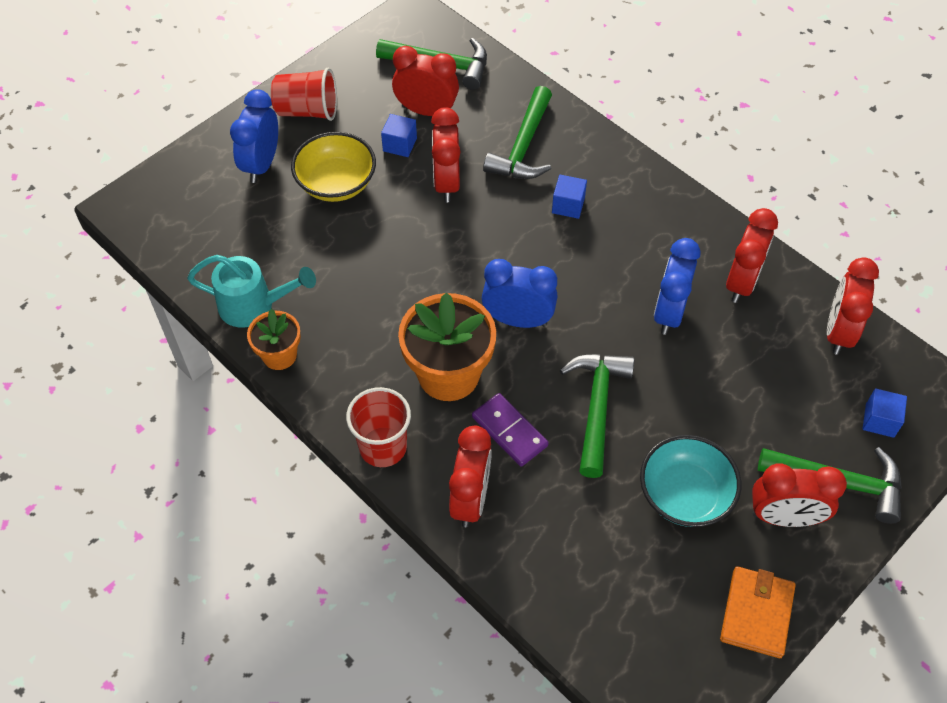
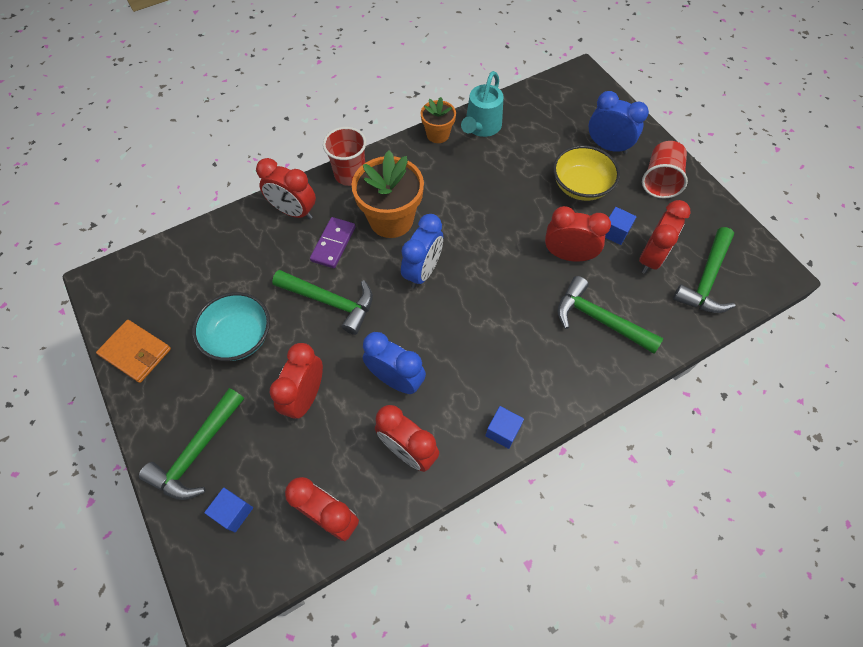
camera: 105 degrees right, 5 degrees up
purple domino [472,393,549,467] -> purple domino turned 45 degrees counterclockwise [310,217,355,268]
blue cube [552,175,587,219] -> blue cube moved to [485,406,524,449]
red clock [752,463,847,527] -> red clock moved to [270,343,323,420]

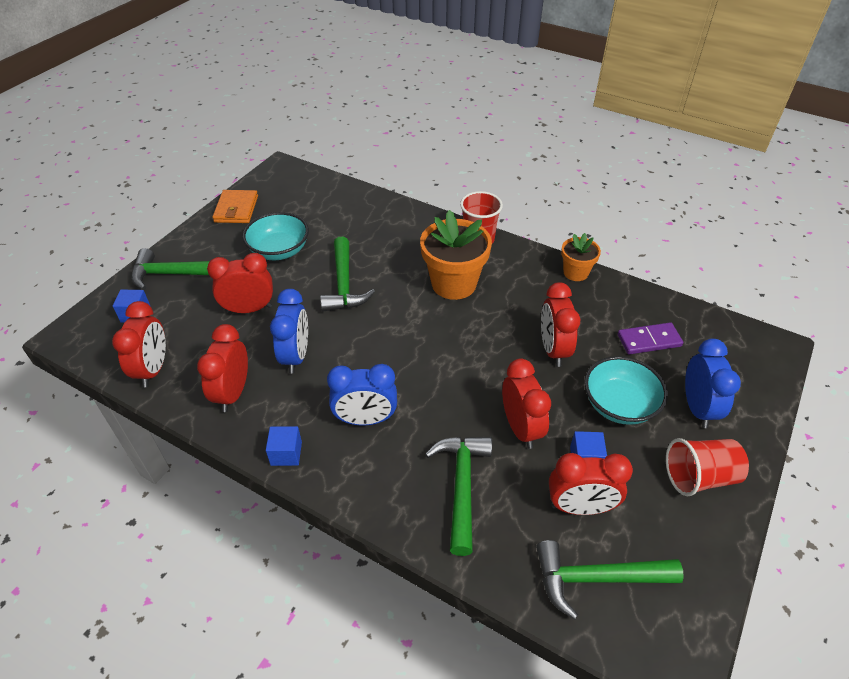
camera: 60 degrees right, 15 degrees down
red clock [256,158,316,219] -> red clock moved to [541,282,581,367]
purple domino [310,217,355,268] -> purple domino moved to [618,322,683,354]
blue clock [401,214,443,288] -> blue clock moved to [327,364,397,425]
turquoise watering can [461,71,504,137] -> none
yellow bowl [553,145,620,201] -> turquoise bowl [584,356,668,425]

